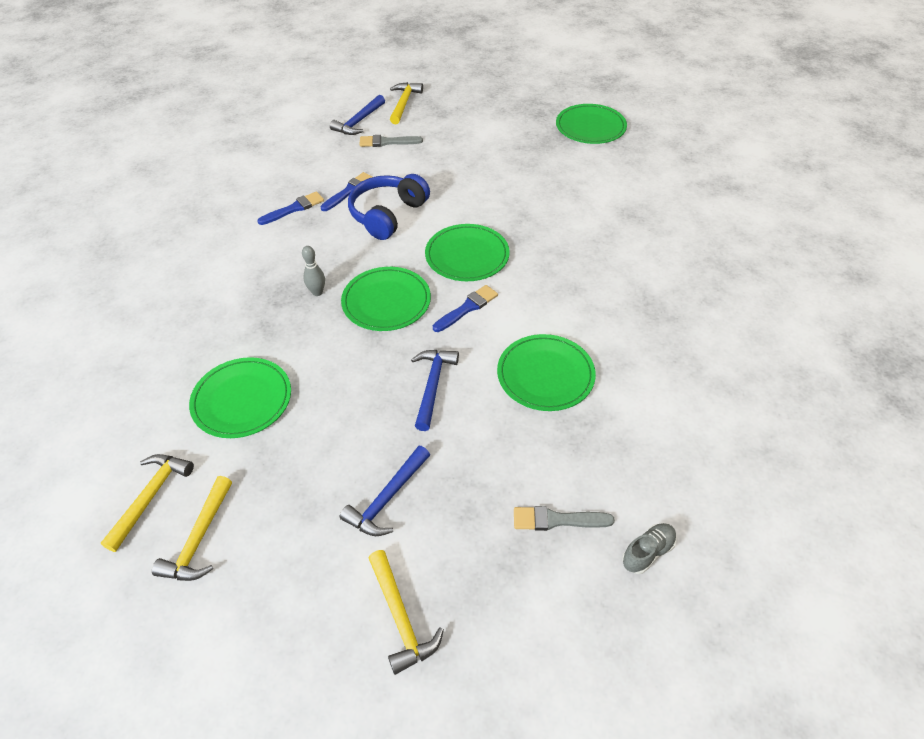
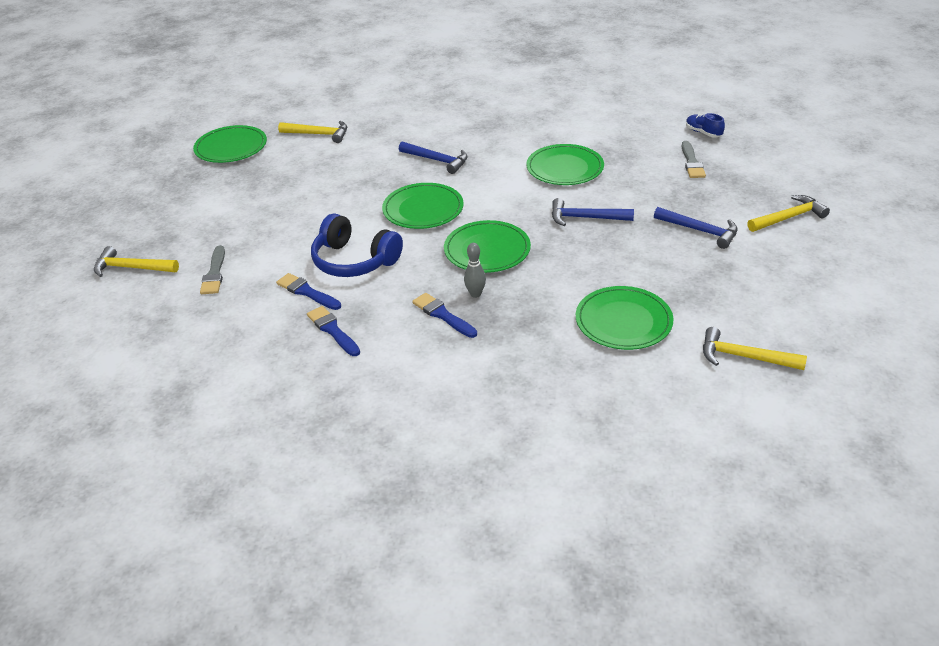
camera: 90 degrees left, 10 degrees down
yellow hammer [152,476,232,581] -> yellow hammer moved to [278,121,347,143]
blue hammer [330,95,385,135] -> blue hammer moved to [399,141,468,174]
blue brush [433,285,498,332] -> blue brush moved to [412,293,477,338]
grey shoe [622,523,677,574] -> blue shoe [686,113,725,138]

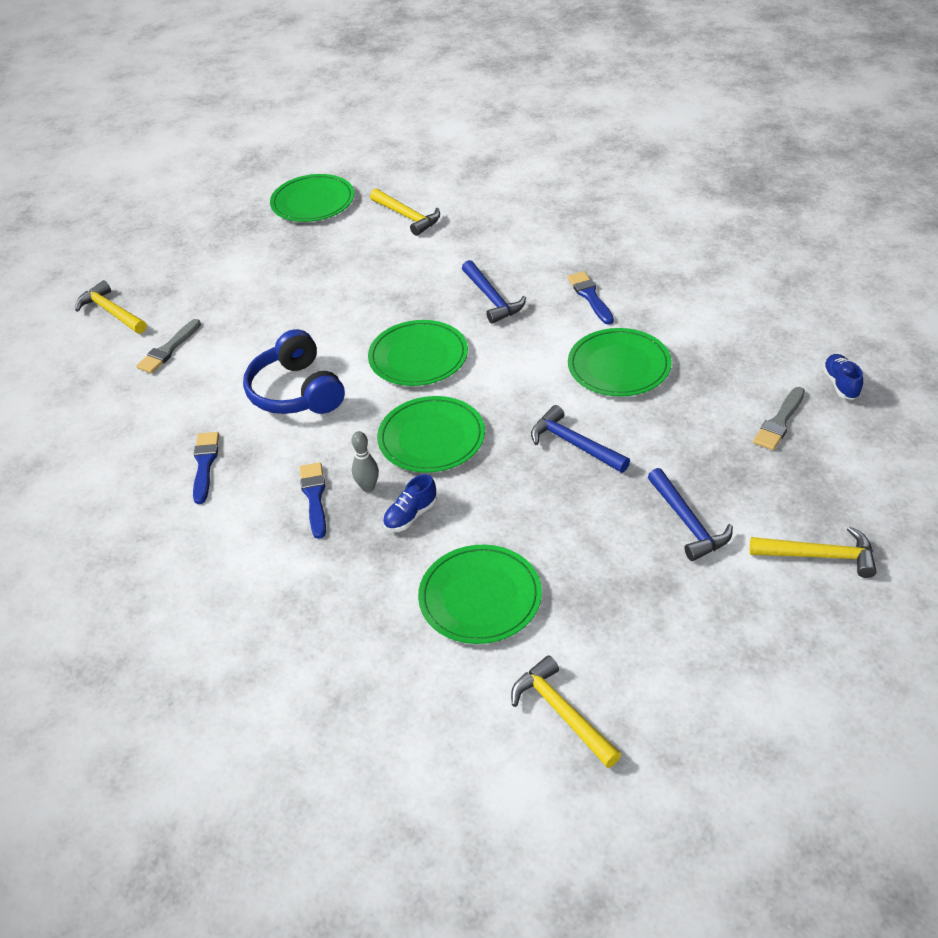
camera: 35 degrees right, 5 degrees up
blue brush [276,273,341,310] -> blue brush moved to [567,271,614,325]
none -> blue shoe [383,474,437,532]

